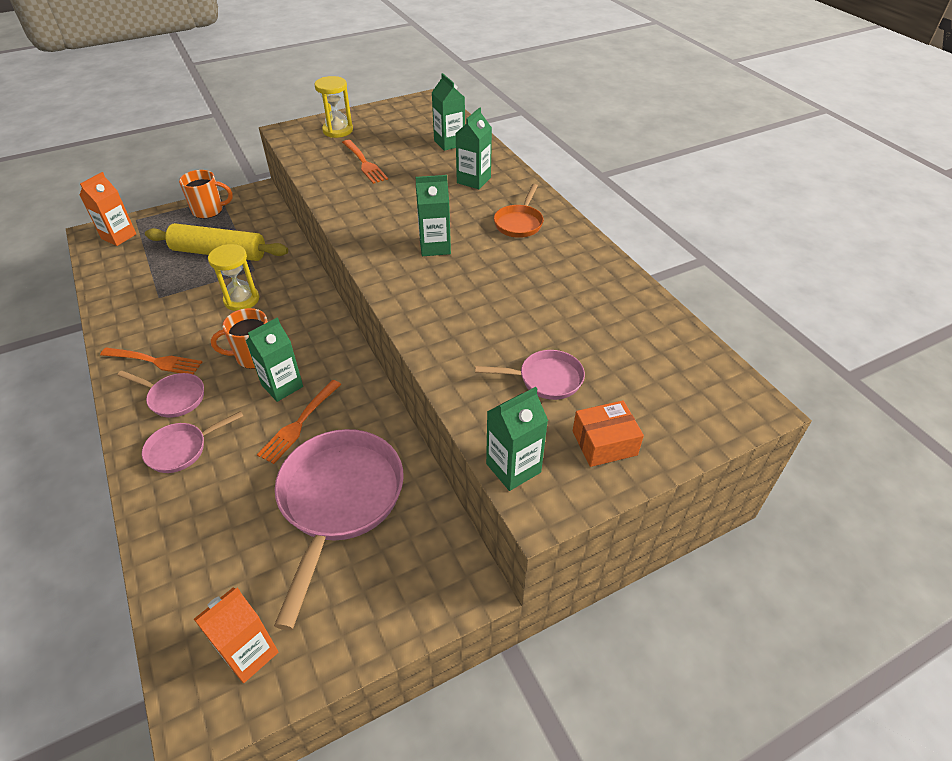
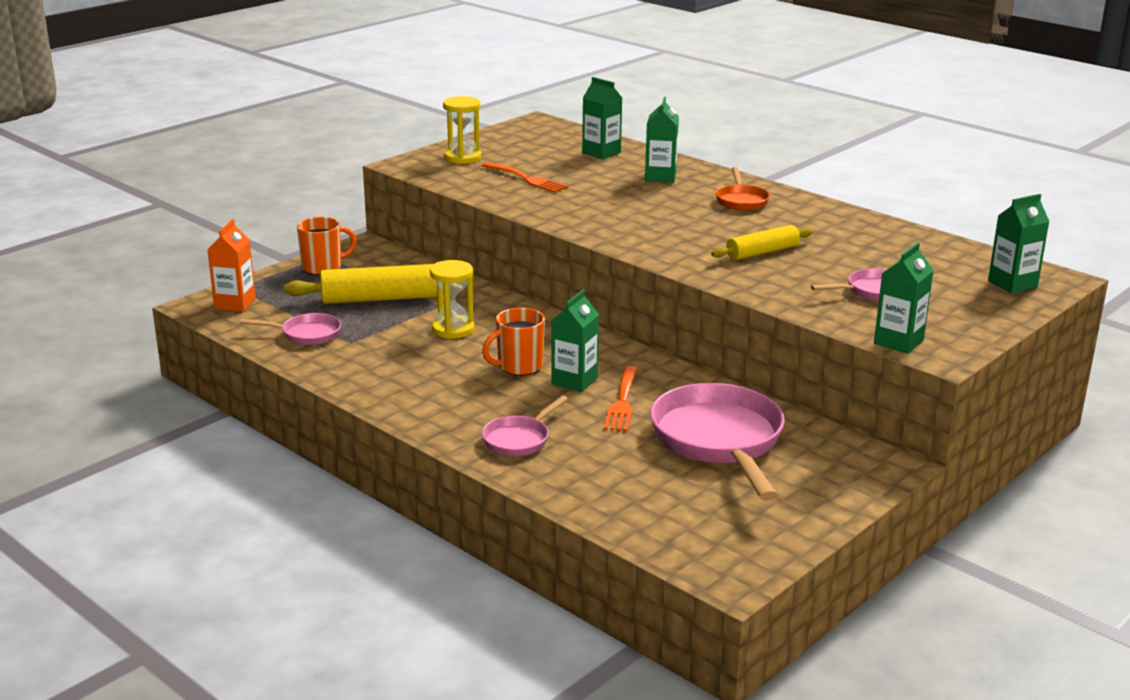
camera: 20 degrees left, 20 degrees down
orange fork [100,347,202,375] -> none
pink pan [117,370,204,418] -> pink pan moved to [240,313,341,345]
orange carton [194,587,278,683] -> none
green carton [415,175,451,256] -> green carton moved to [988,194,1050,294]
orange box [573,400,644,467] -> none
none -> yellow rolling pin [711,225,814,260]

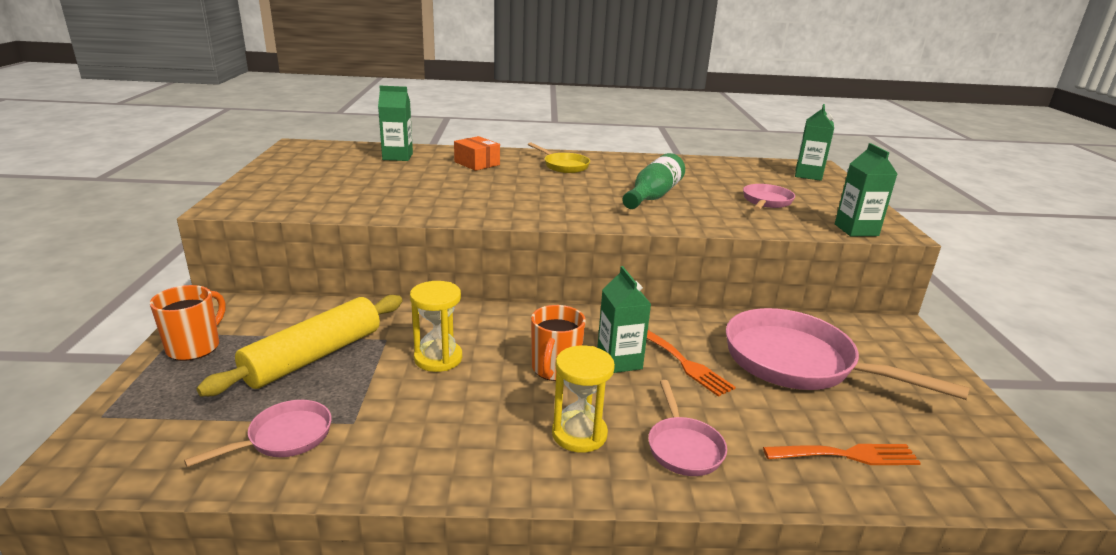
camera: 45 degrees left, 0 degrees up
orange carton [207,219,256,312] -> none
yellow hourglass [443,96,481,164] -> yellow hourglass moved to [552,345,615,453]
orange fork [482,162,568,193] -> orange fork moved to [763,444,921,465]
green carton [645,97,679,183] -> orange box [454,136,500,171]
yellow rolling pin [711,225,814,260] -> green bottle [622,153,685,209]
orange pan [716,167,770,211] -> yellow pan [528,142,590,173]

